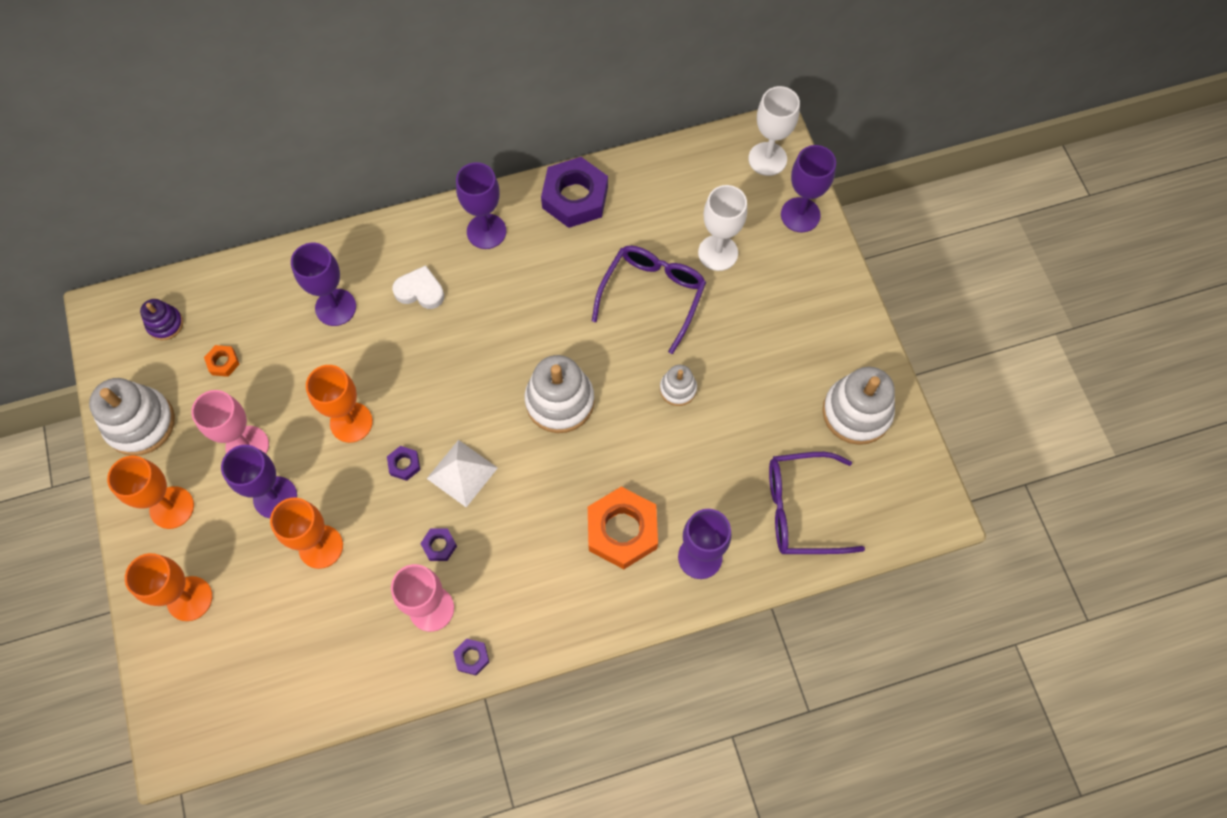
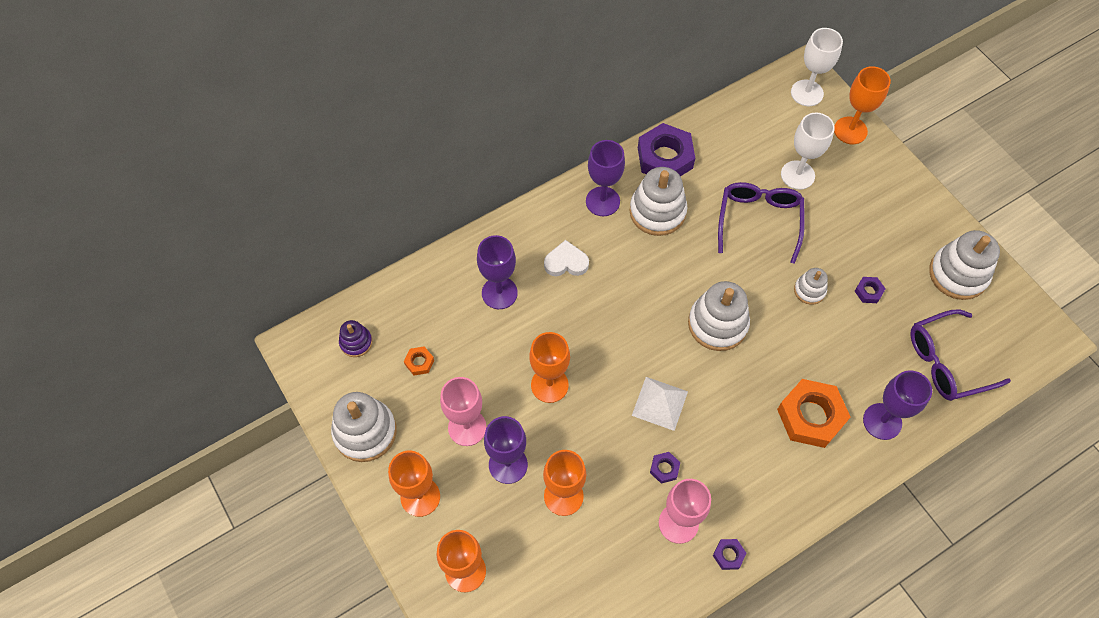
camera: 15 degrees left, 5 degrees down
purple nut [387,446,420,481] -> purple nut moved to [855,277,886,303]
purple goblet [781,145,836,232] -> orange goblet [834,66,891,144]
none -> white stacking toy [629,167,687,236]

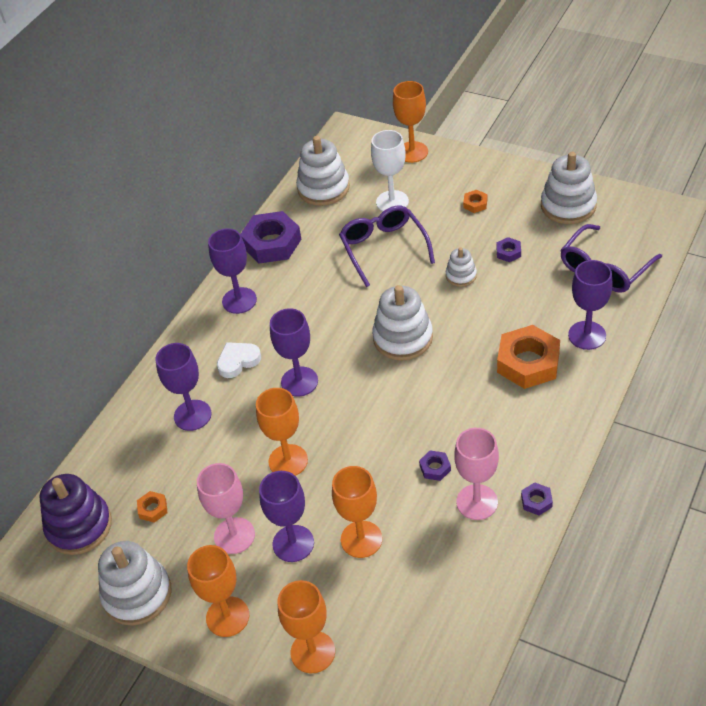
camera: 25 degrees left, 15 degrees down
purple stacking toy [339,320,372,357] -> purple stacking toy [40,474,112,555], size x1.86
white stacking toy [629,167,687,236] -> white stacking toy moved to [296,136,350,206]
white pyramid [632,377,688,431] -> none
white goblet [791,28,843,106] -> none
none -> purple goblet [270,308,318,397]
none -> orange nut [463,190,487,213]

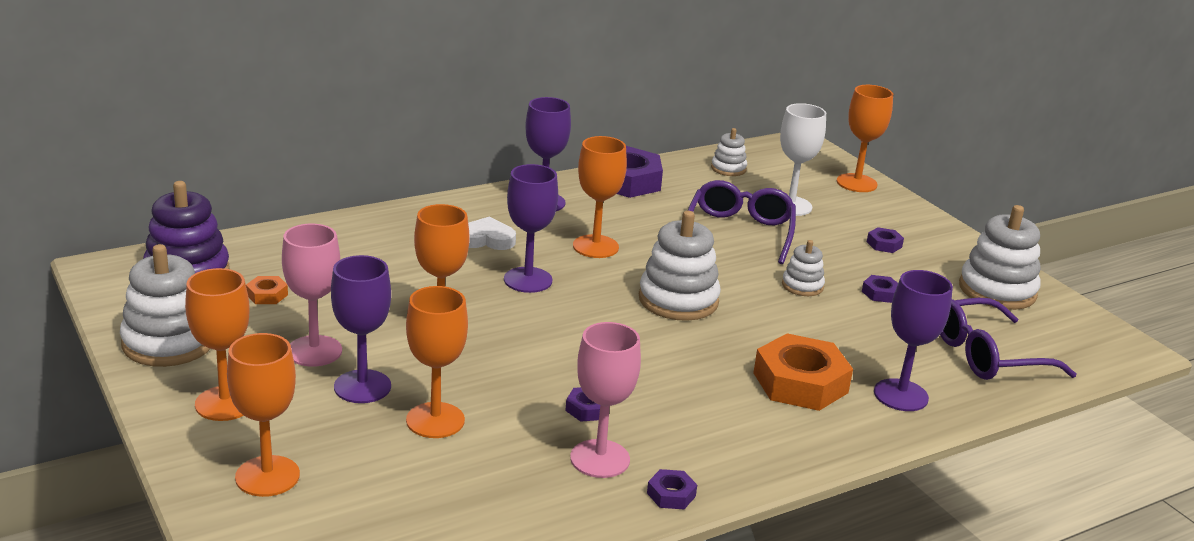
camera: 25 degrees right, 20 degrees down
purple goblet [156,343,212,431] -> none
white stacking toy [296,136,350,206] -> white stacking toy [711,128,747,176], size x0.54
orange nut [463,190,487,213] -> purple nut [867,227,904,253]
none -> orange goblet [573,136,627,258]

